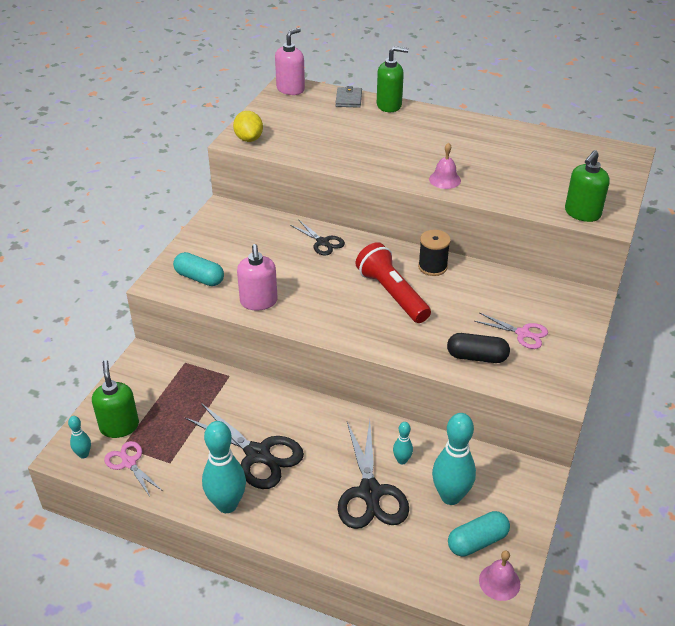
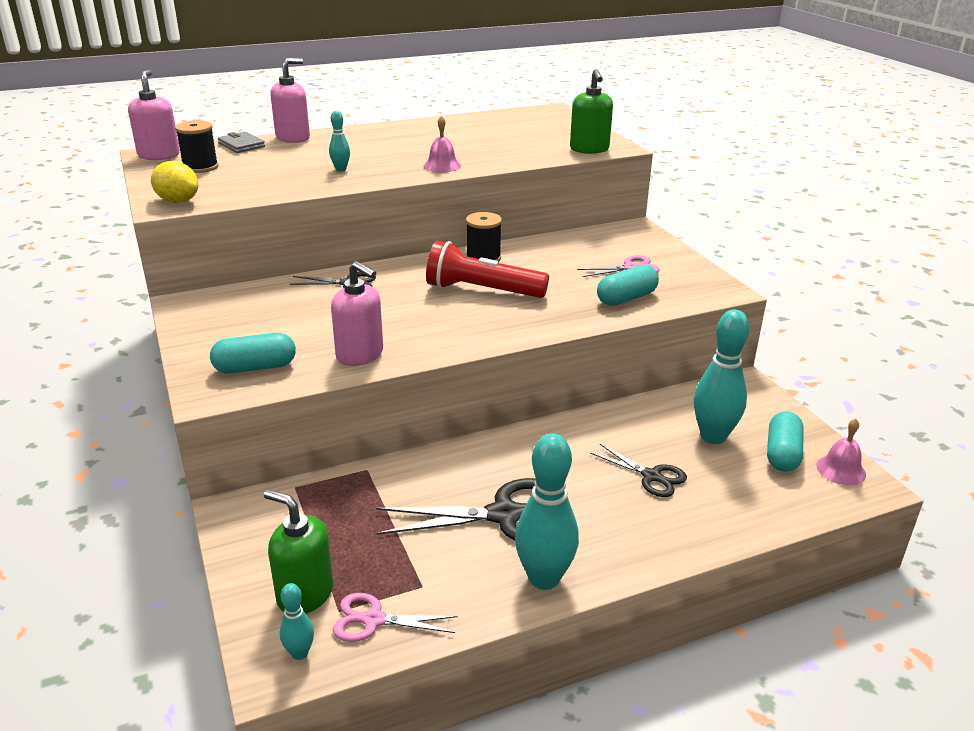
camera: 45 degrees left, 10 degrees down
black scissors [338,420,409,529] -> black scissors [590,444,687,497], size x0.56
green soap dispenser [377,46,409,112] -> pink soap dispenser [270,58,310,143]
turquoise bowling pin [393,422,413,465] -> turquoise bowling pin moved to [329,111,350,171]
black capsule [447,333,510,363] -> turquoise capsule [597,265,659,306]
none -> black spool [175,120,219,173]

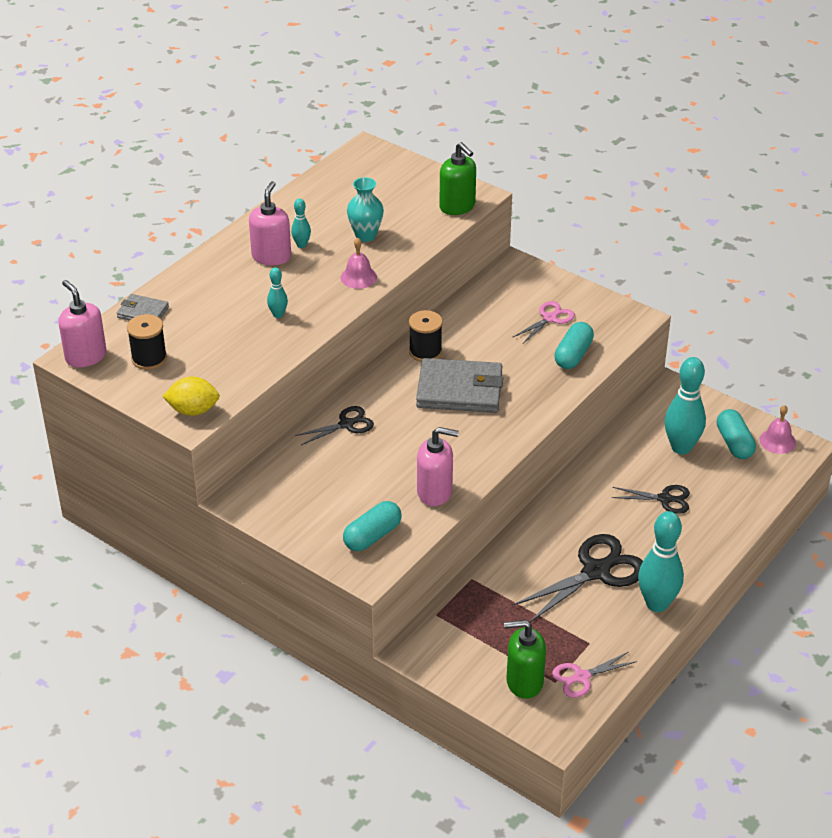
camera: 30 degrees left, 10 degrees up
pink soap dispenser [270,58,310,143] -> pink soap dispenser moved to [249,181,291,265]
turquoise bowling pin [280,583,314,660] -> turquoise bowling pin moved to [291,198,311,248]
red flashlight [426,241,549,298] -> grey wallet [416,358,503,413]
none -> turquoise vase [347,177,384,242]

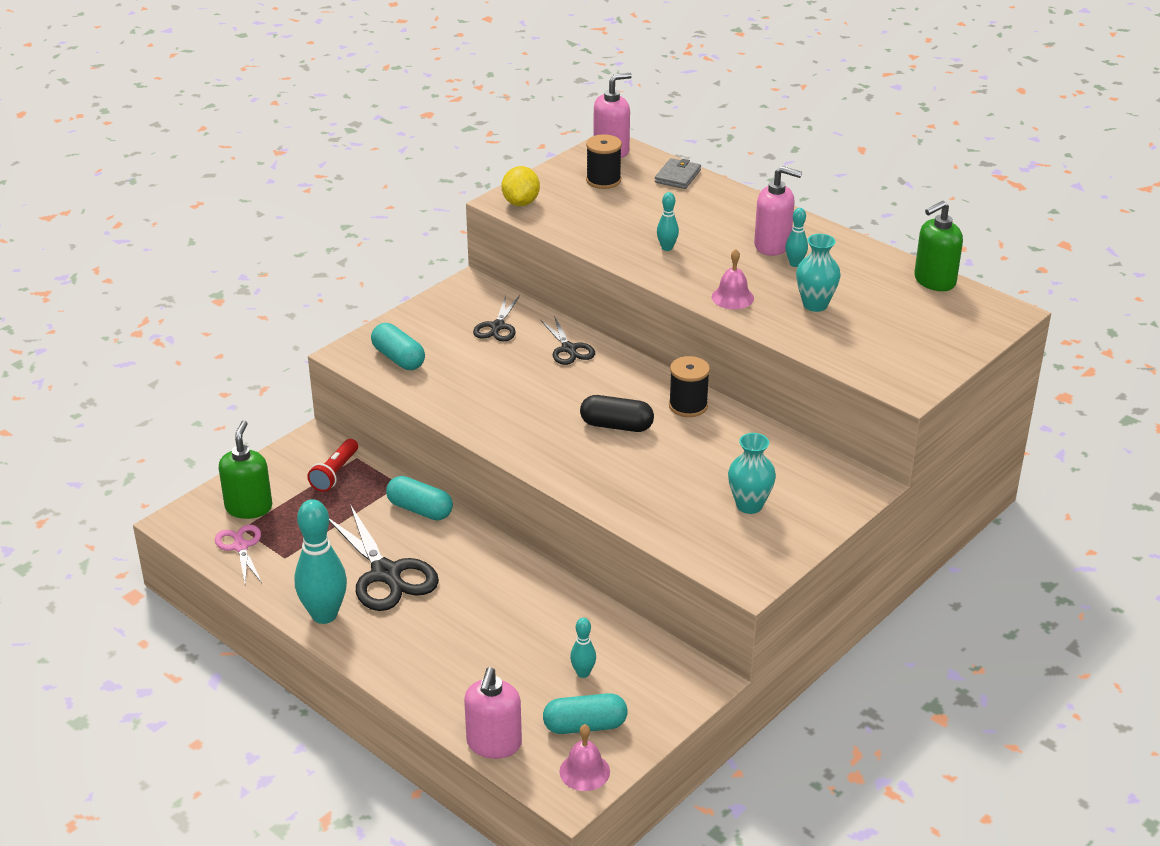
camera: 95 degrees right, 5 degrees down
grey wallet [416,358,503,413] -> black capsule [580,395,654,432]
pink soap dispenser [417,427,459,506] -> pink soap dispenser moved to [464,667,522,759]
green soap dispenser [439,142,476,215] -> green soap dispenser moved to [914,201,963,291]
pink scissors [513,301,575,344] -> turquoise vase [728,433,776,514]
turquoise capsule [554,322,594,369] -> turquoise capsule moved to [386,476,453,520]
black scissors [612,485,690,514] -> black scissors moved to [473,295,520,342]
turquoise bowling pin [665,357,706,454] -> turquoise bowling pin [570,618,596,678], size x0.49
none -> red flashlight [307,439,358,492]

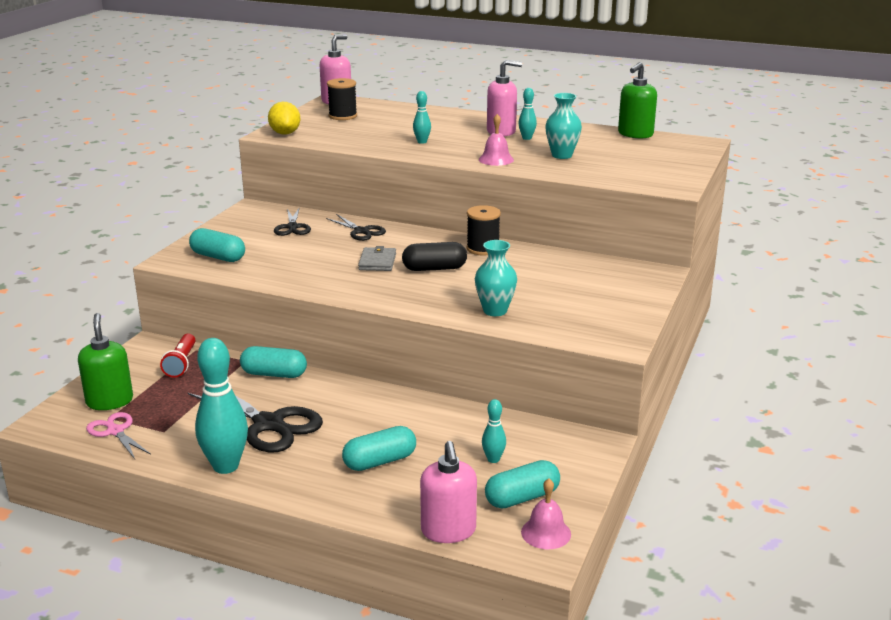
camera: 20 degrees left, 10 degrees down
grey wallet [655,158,701,189] -> grey wallet moved to [358,246,396,271]
turquoise vase [728,433,776,514] -> turquoise vase moved to [475,240,517,316]
none -> turquoise capsule [342,426,416,471]

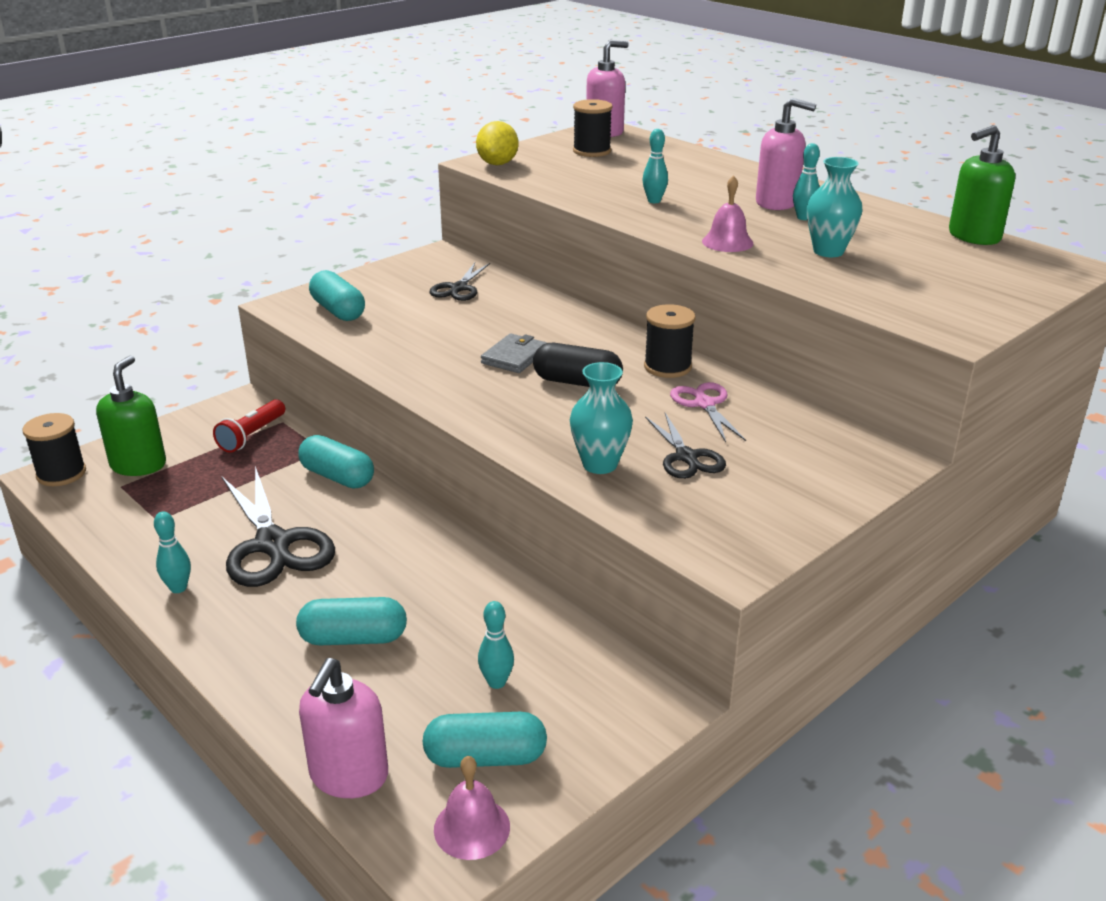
camera: 25 degrees right, 5 degrees up
pink scissors [86,412,151,459] -> pink scissors moved to [670,382,746,442]
turquoise bowling pin [195,338,248,474] -> turquoise bowling pin [154,512,191,593], size x0.49
black scissors [326,214,386,241] -> black scissors moved to [645,413,726,479]
none -> black spool [22,413,86,486]

